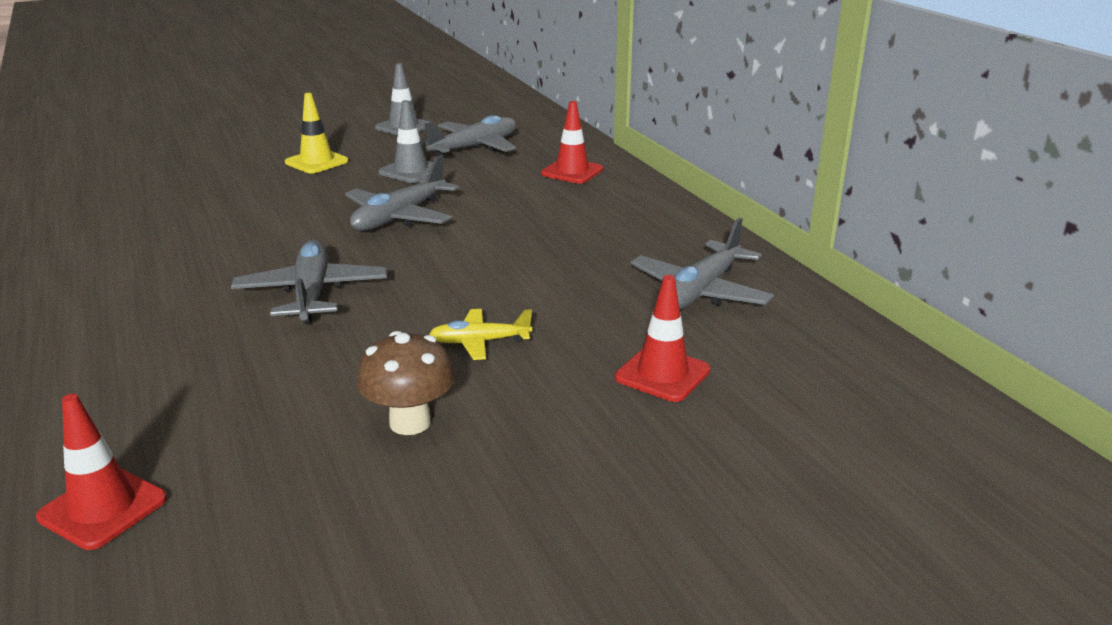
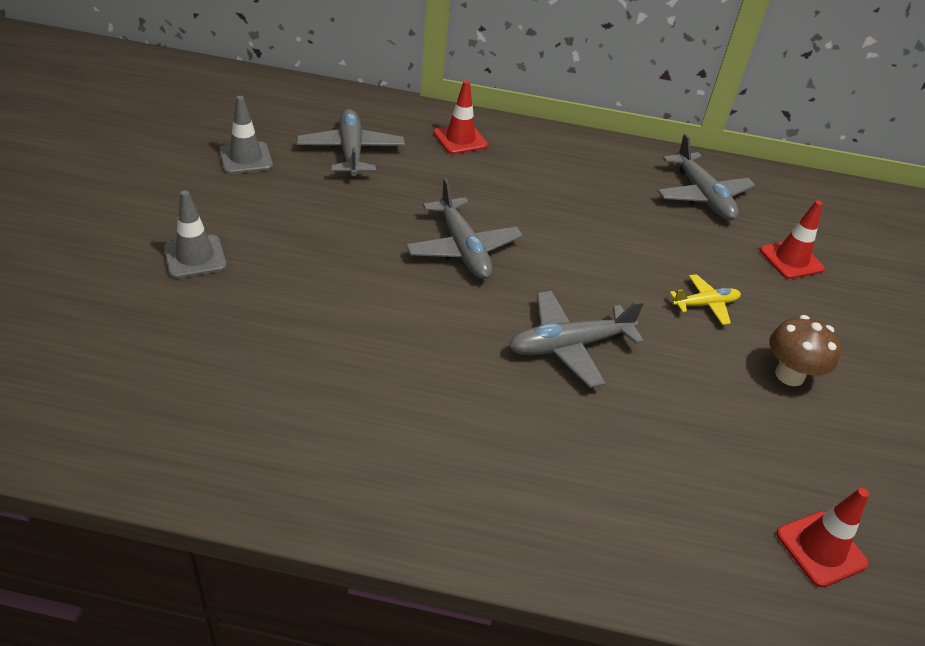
camera: 60 degrees left, 15 degrees up
grey plane [231,240,387,323] -> grey plane turned 45 degrees counterclockwise [509,291,644,388]
yellow traffic cone [285,93,349,173] -> none
grey traffic cone [378,100,433,183] -> grey traffic cone moved to [164,190,227,278]
yellow plane [429,309,532,360] -> yellow plane turned 135 degrees counterclockwise [669,274,741,325]

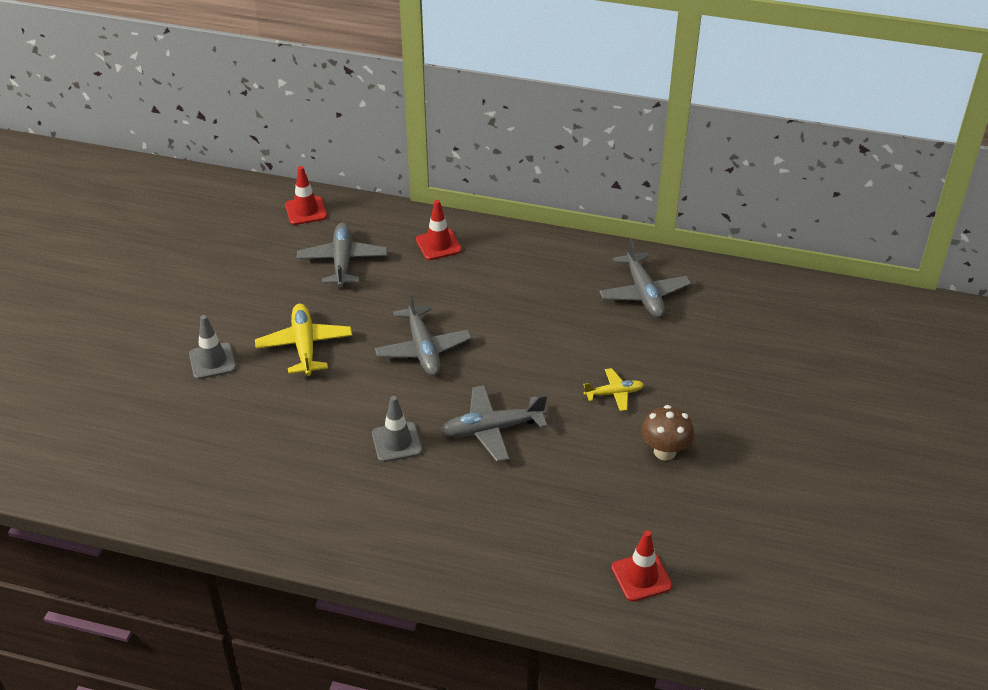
camera: 10 degrees right, 0 degrees up
grey traffic cone [219,96,273,174] -> grey traffic cone moved to [372,396,422,462]
red traffic cone [760,200,825,279] -> red traffic cone moved to [285,166,327,225]
none -> yellow plane [255,304,352,376]

